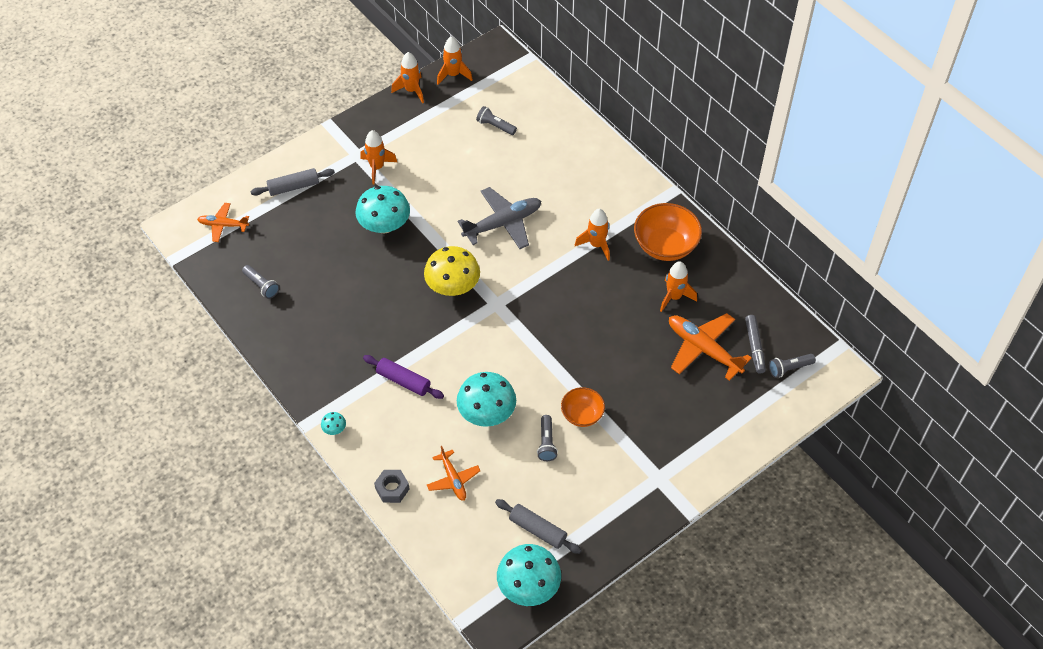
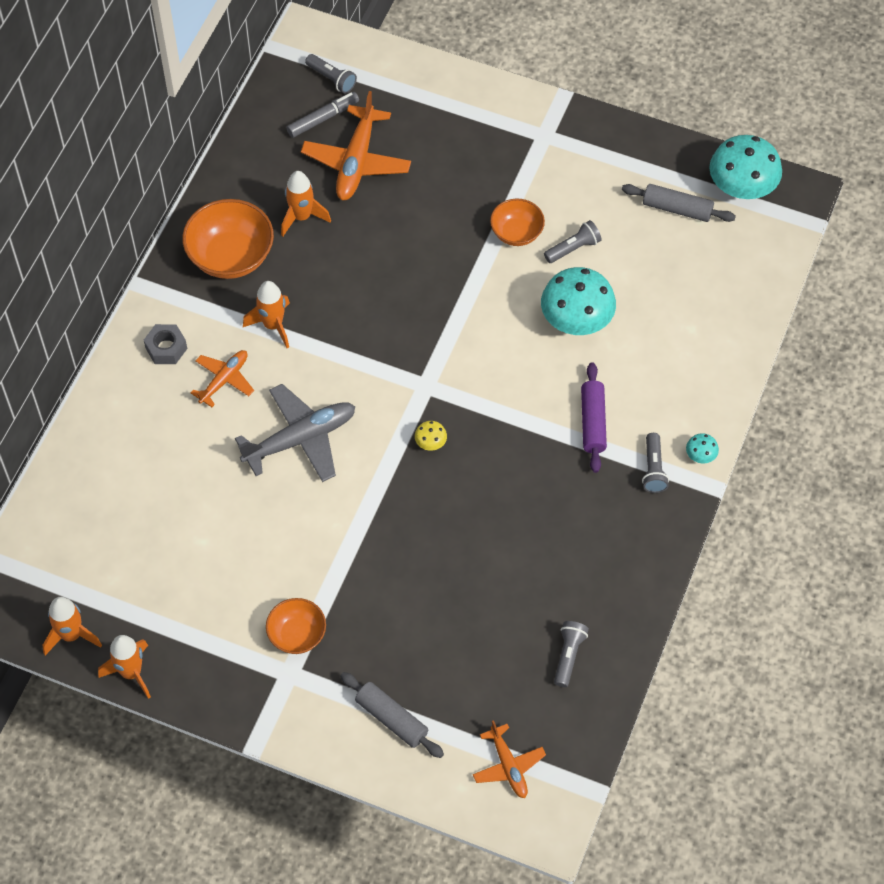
camera: 120 degrees left, 5 degrees up
turquoise mushroom [355,186,410,234] -> none
orange rocket [360,130,397,184] -> orange bowl [266,598,326,654]
grey nut [374,470,409,503] -> grey nut moved to [144,324,187,364]
yellow mushroom [424,246,480,296] -> yellow mushroom [415,421,447,451], size x0.42
orange plane [427,446,480,501] -> orange plane moved to [191,350,254,407]
grey plane [458,187,541,249] -> grey plane turned 120 degrees clockwise [235,384,355,482]
grey flashlight [476,106,517,135] -> grey flashlight moved to [642,433,669,493]
grey rolling pin [495,499,582,554] -> grey rolling pin turned 75 degrees counterclockwise [622,184,736,222]

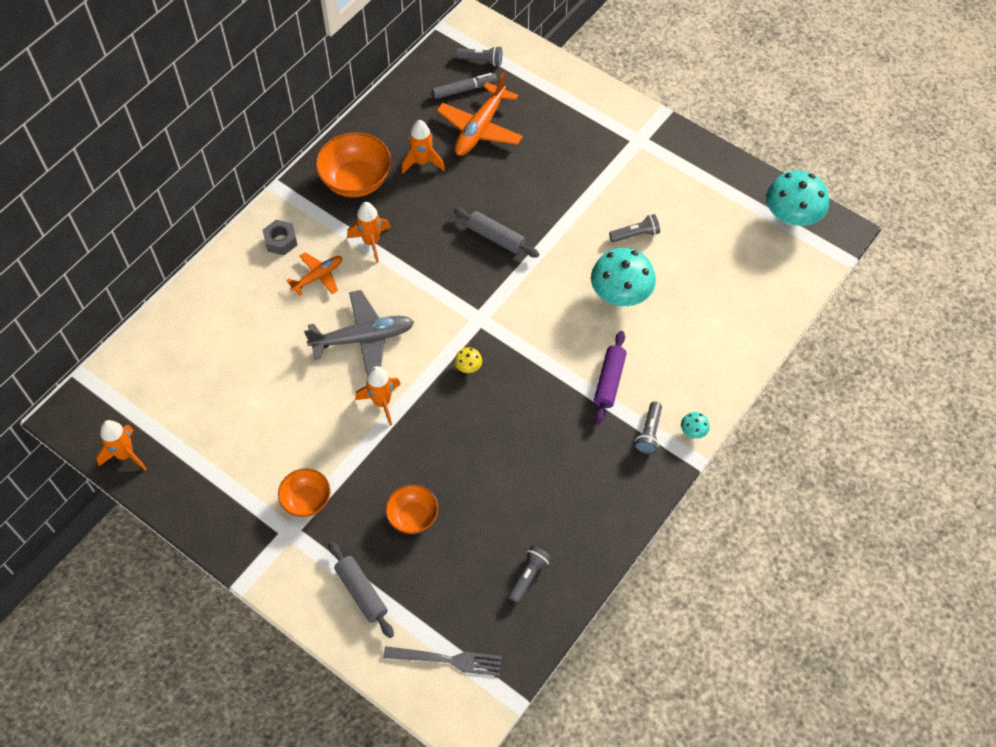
camera: 15 degrees right, 0 degrees up
orange rocket [98,635,151,699] -> orange rocket moved to [355,366,401,426]
grey flashlight [305,54,357,94] -> grey flashlight turned 45 degrees counterclockwise [456,46,502,66]
orange plane [473,720,546,798] -> grey fork [383,646,502,676]
orange bowl [490,199,545,246] -> orange bowl moved to [386,485,438,534]
grey rolling pin [622,184,736,222] -> grey rolling pin moved to [453,208,539,258]

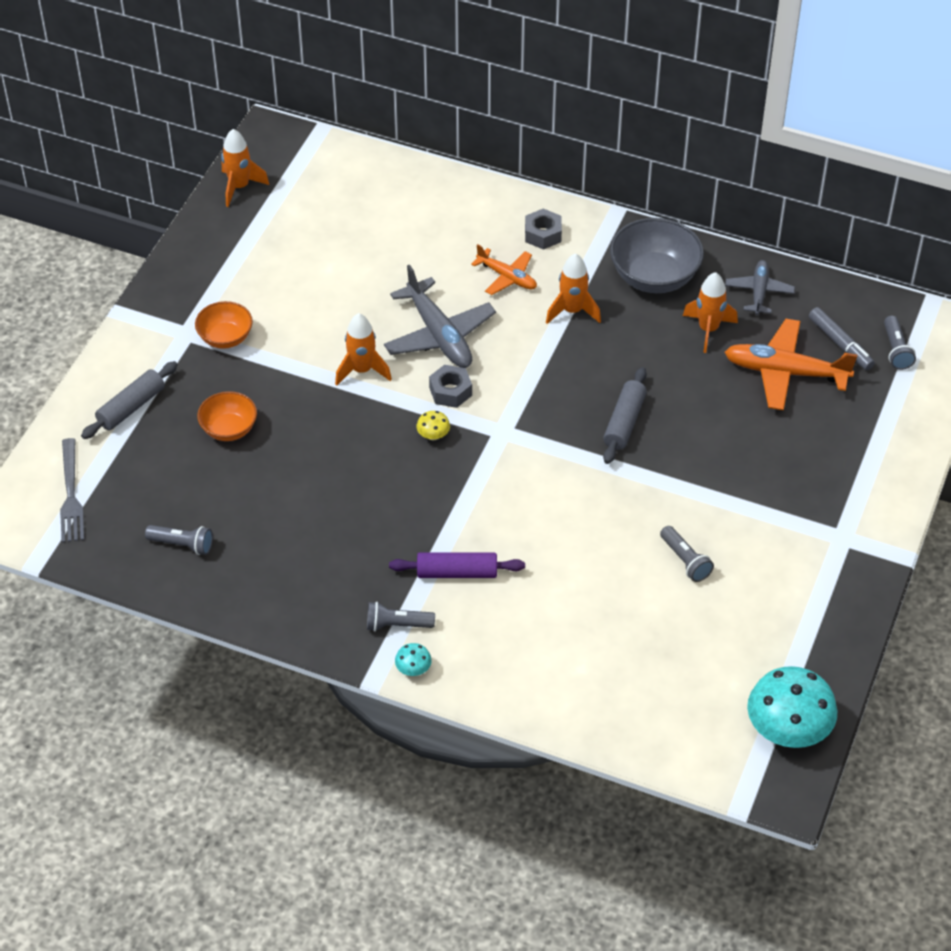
camera: 75 degrees right, 10 degrees down
orange bowl [315,132,392,197] -> grey bowl [610,218,704,293]
turquoise mushroom [591,248,656,306] -> none
none -> grey nut [429,365,472,408]
none -> grey plane [725,260,795,315]

